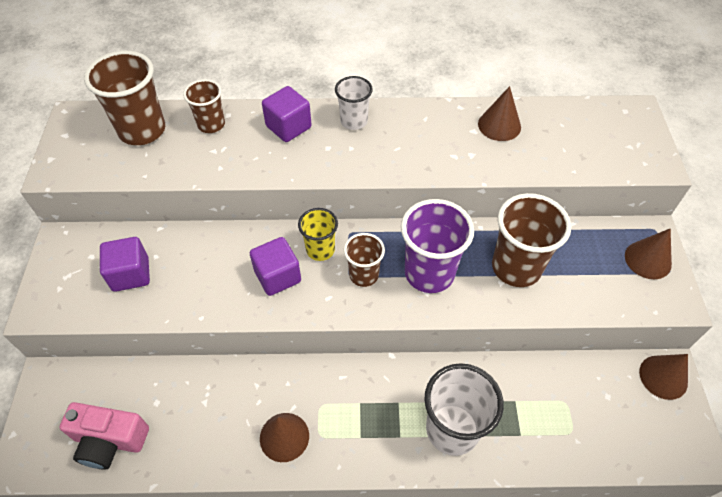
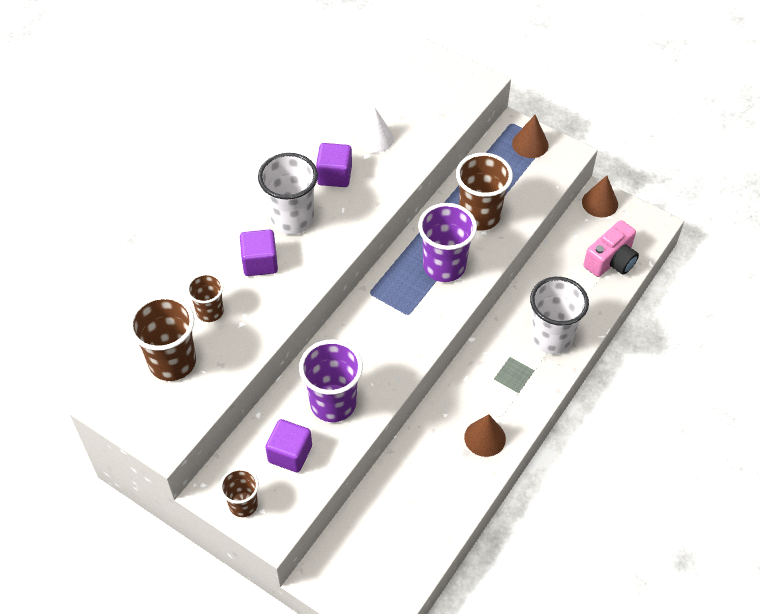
camera: 55 degrees left, 0 degrees up
pink camera [59,402,149,470] -> pink camera moved to [583,220,639,277]
purple cube [250,237,301,296] -> purple cube moved to [316,143,352,187]
yellow cup [298,208,338,261] -> none
white cup [335,76,373,130] -> white cup [258,153,318,235], size x1.70
brown cup [344,233,385,287] -> brown cup moved to [220,468,259,517]
brown cone [478,86,521,141] -> white cone [356,107,394,153]
none -> purple cup [299,340,363,422]

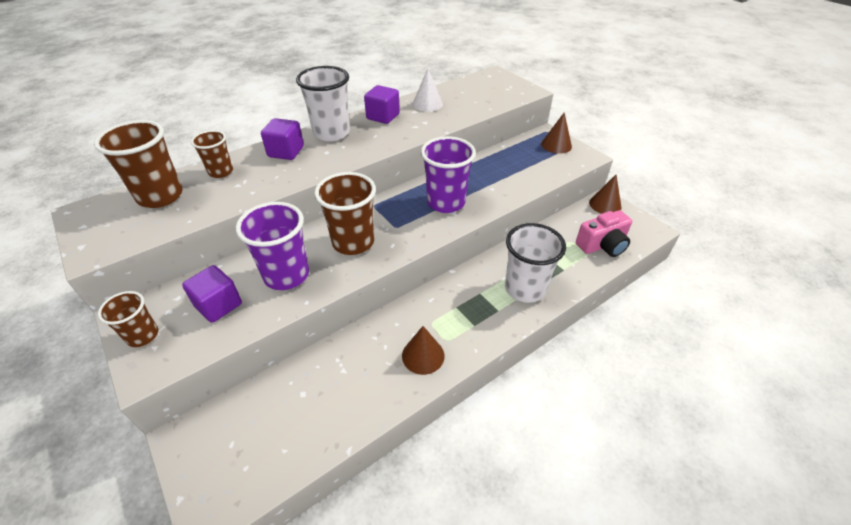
camera: 20 degrees right, 10 degrees down
brown cup [456,153,513,230] -> brown cup moved to [314,172,376,255]

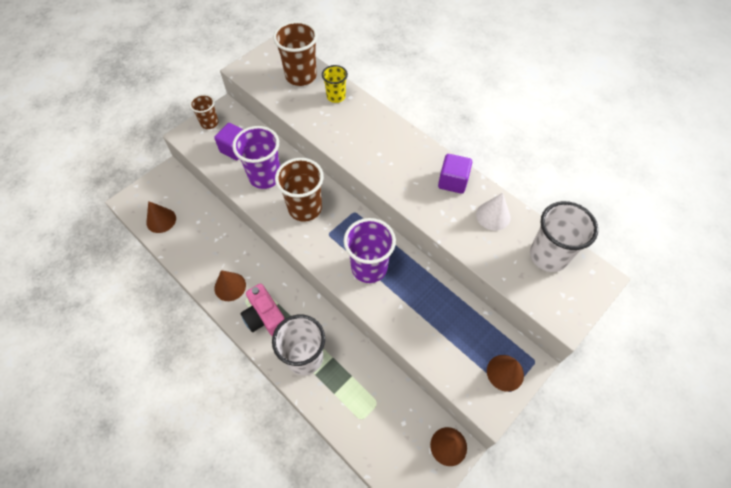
camera: 80 degrees right, 15 degrees up
brown cup [191,130,233,178] -> yellow cup [322,65,348,103]
purple cube [261,118,304,160] -> none
white cup [296,66,350,141] -> white cup moved to [530,201,598,272]
pink camera [576,210,632,257] -> pink camera moved to [241,284,285,336]
none -> brown cone [146,201,176,233]

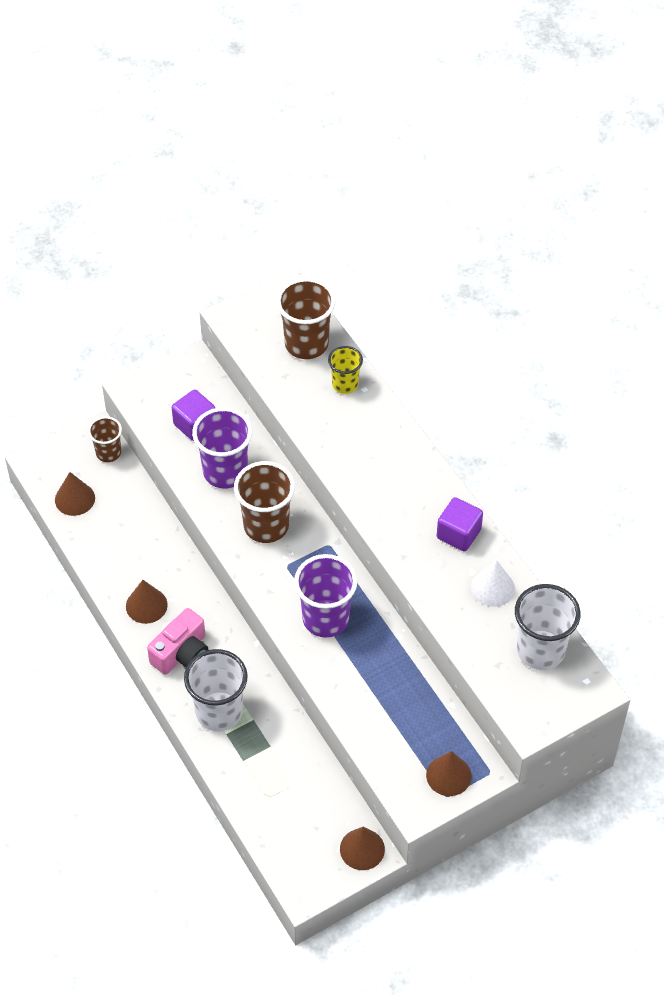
camera: 15 degrees right, 5 degrees down
brown cup [190,94,219,129] -> brown cup moved to [88,416,122,462]
pink camera [241,284,285,336] -> pink camera turned 120 degrees counterclockwise [147,608,208,675]

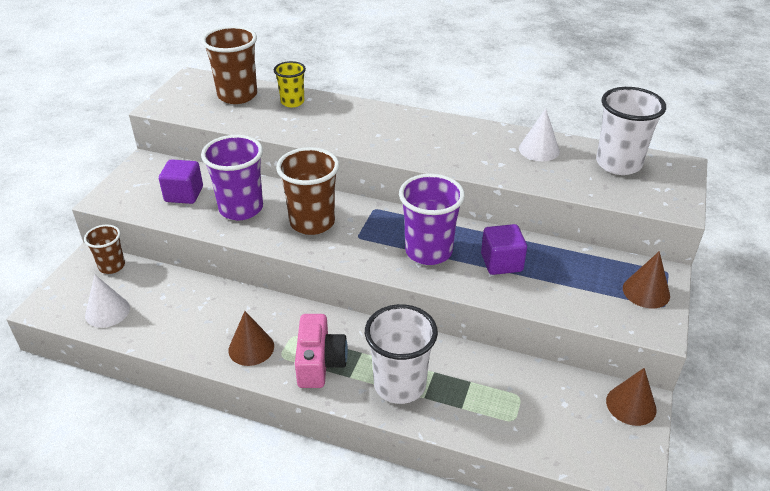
camera: 40 degrees left, 15 degrees down
brown cone [55,472,95,516] -> white cone [85,275,130,328]
purple cube [437,497,483,552] -> purple cube moved to [481,224,527,275]

